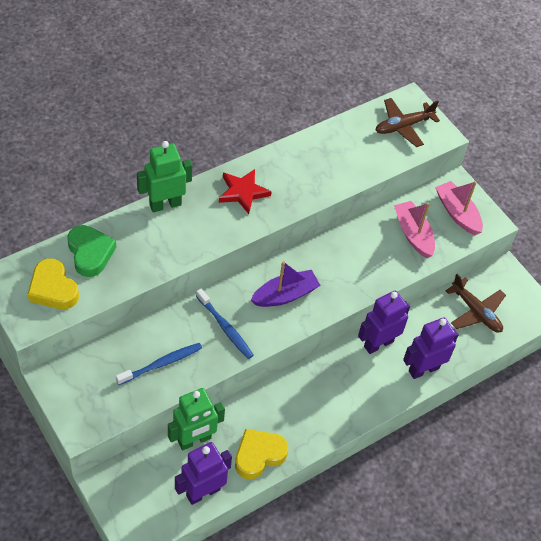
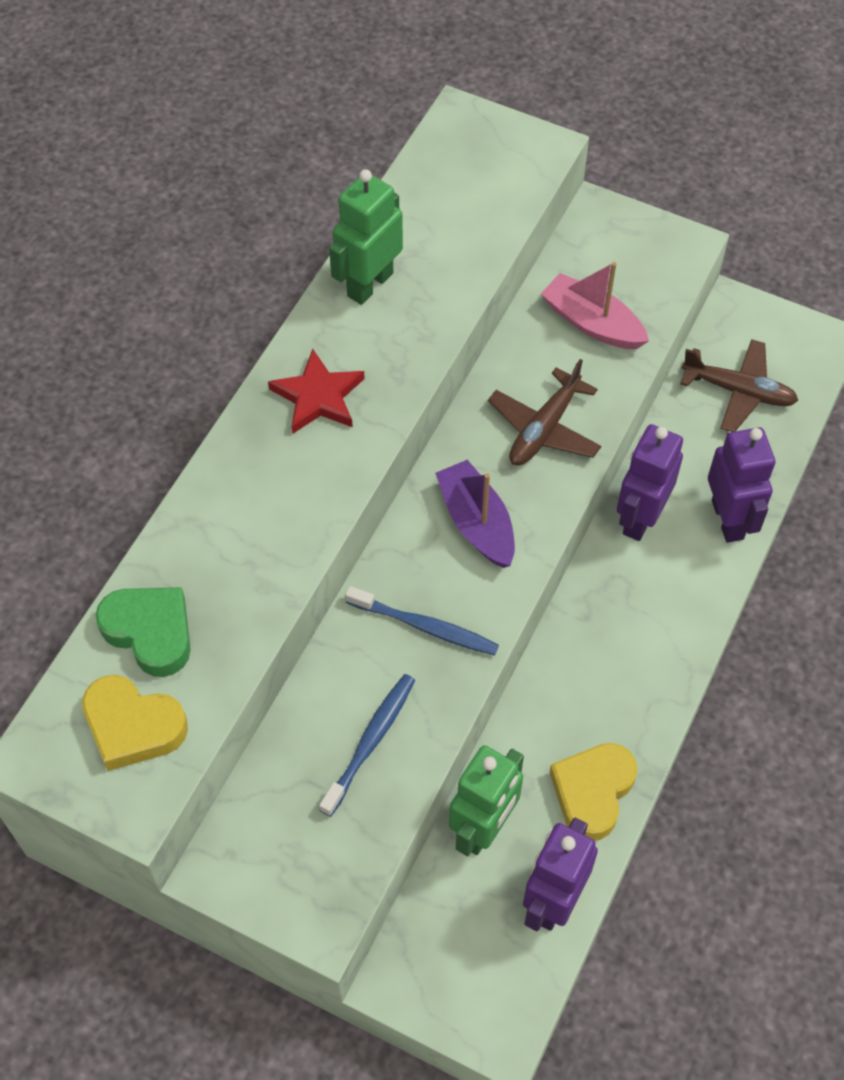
camera: 25 degrees left, 5 degrees up
green robot [137,141,192,212] -> green robot moved to [329,169,403,305]
purple boat [251,261,320,307] -> purple boat turned 60 degrees counterclockwise [435,460,515,568]
brown plane [376,98,440,147] -> brown plane moved to [488,359,601,466]
purple robot [403,317,459,379] -> purple robot turned 135 degrees clockwise [708,427,775,543]
pink boat [435,181,483,235] -> none

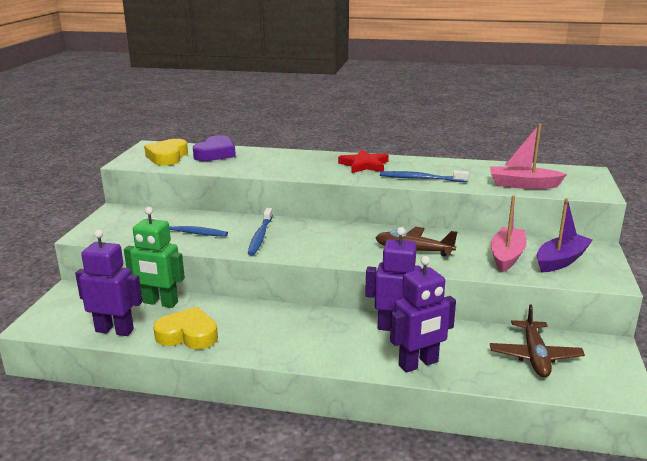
camera: 75 degrees right, 35 degrees down
green heart [95,587,191,677] -> purple heart [193,135,236,161]
green robot [329,169,403,305] -> none
purple boat [435,460,515,568] -> purple boat moved to [537,198,593,272]
none -> blue toothbrush [380,170,469,182]
none -> pink boat [490,124,567,189]

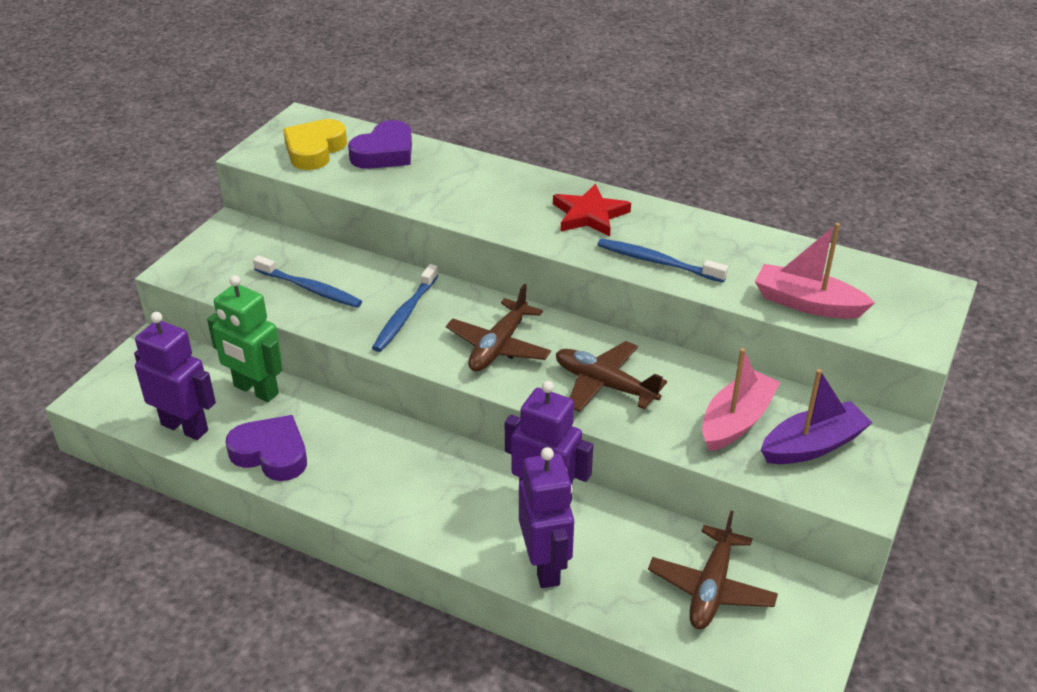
camera: 15 degrees right, 15 degrees up
yellow heart [153,307,218,349] -> purple heart [226,415,307,481]
purple robot [390,256,456,373] -> purple robot turned 90 degrees counterclockwise [519,447,574,588]
none -> brown plane [446,284,551,372]

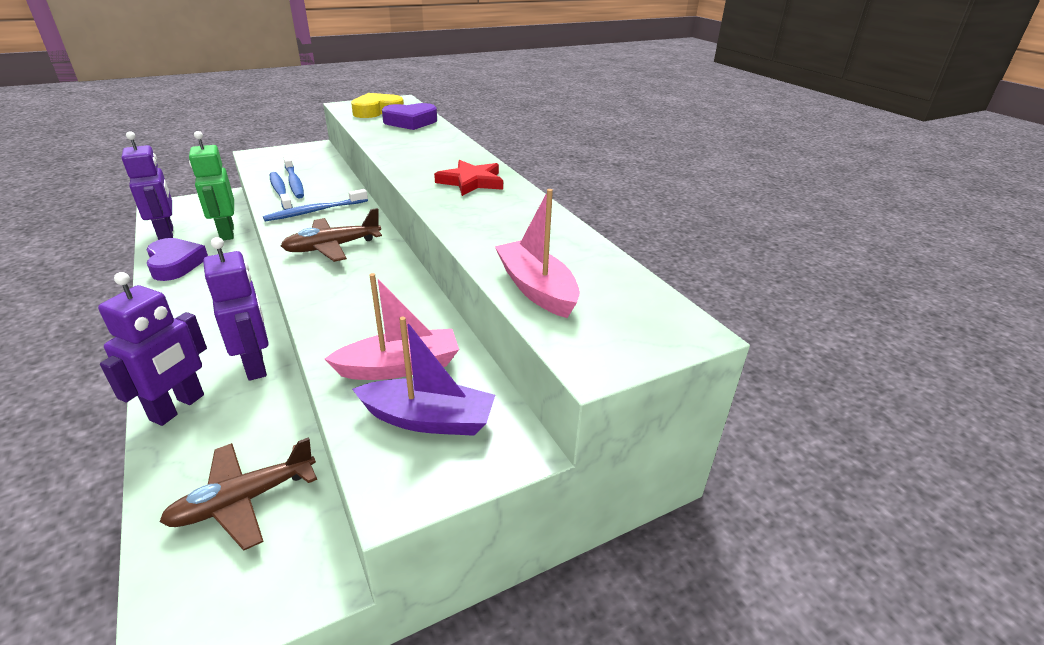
camera: 35 degrees right, 5 degrees down
brown plane [556,341,667,412] -> none
blue toothbrush [597,239,728,282] -> blue toothbrush moved to [270,172,293,210]

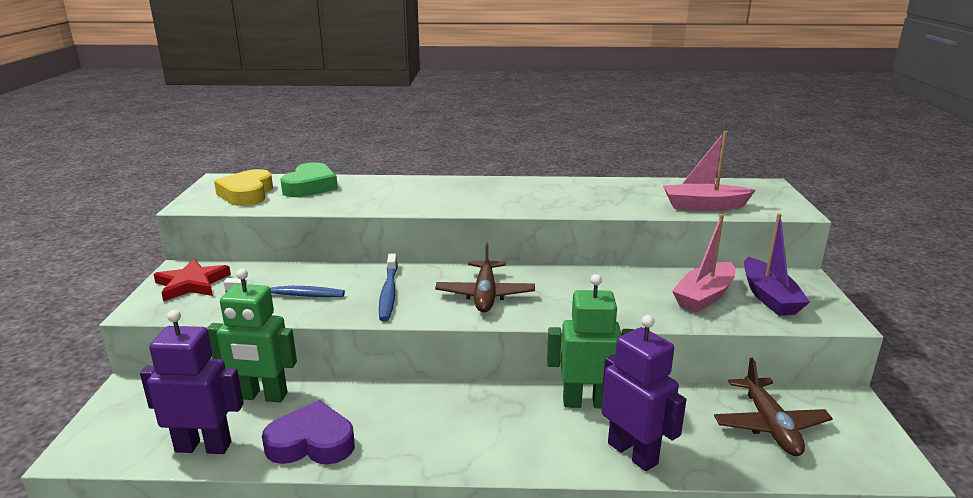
camera: 60 degrees left, 10 degrees down
purple robot [203,237,268,381] -> green robot [547,274,634,408]
blue toothbrush [270,172,293,210] -> none
pink boat [324,273,459,380] -> pink boat turned 150 degrees counterclockwise [672,214,735,313]
purple boat [352,317,495,436] -> purple boat turned 135 degrees clockwise [744,213,810,316]
purple heart [382,103,437,130] -> green heart [280,162,338,197]
red star [434,160,503,196] -> red star moved to [153,259,231,302]

